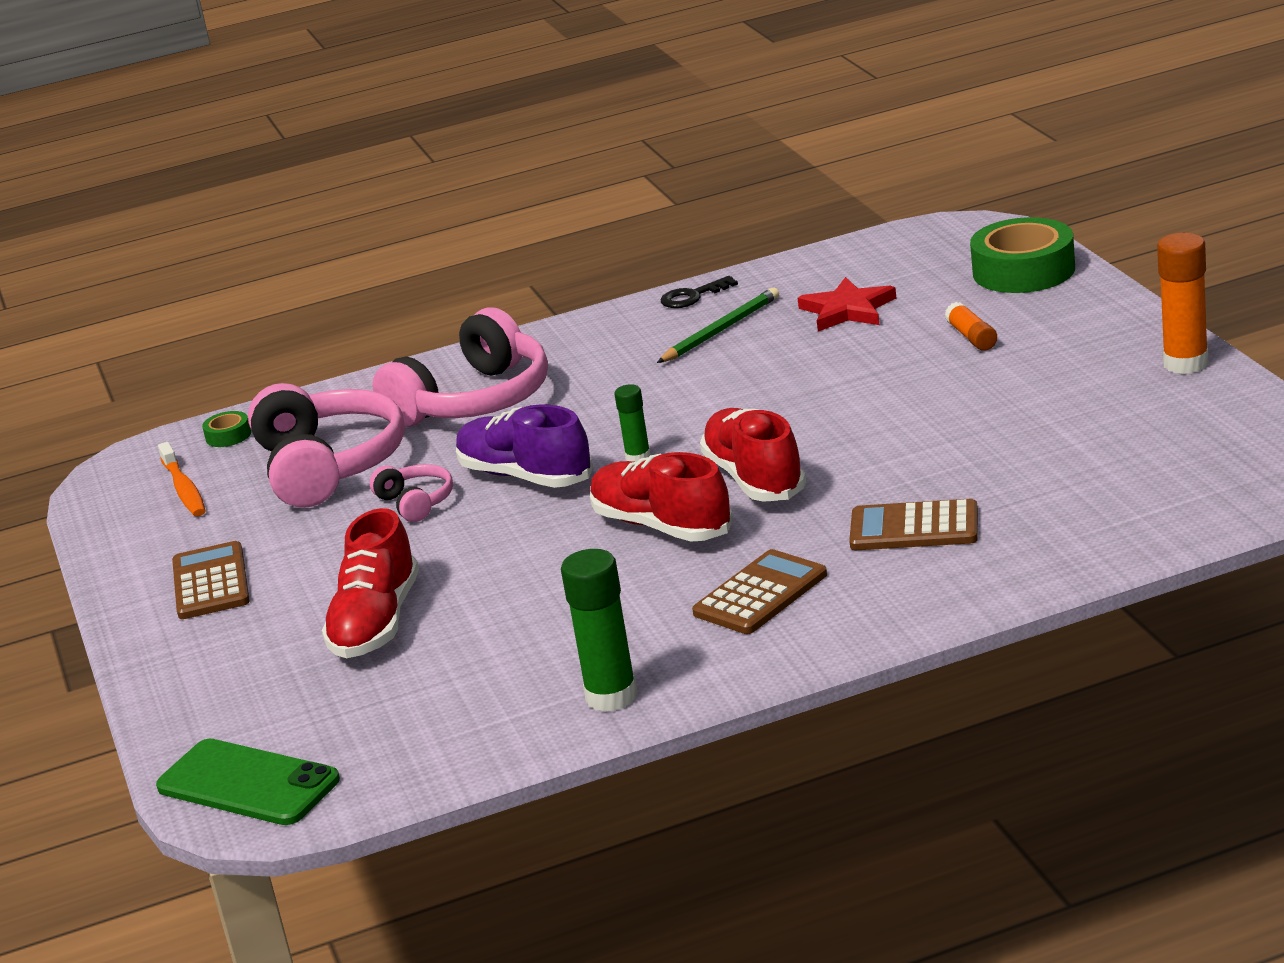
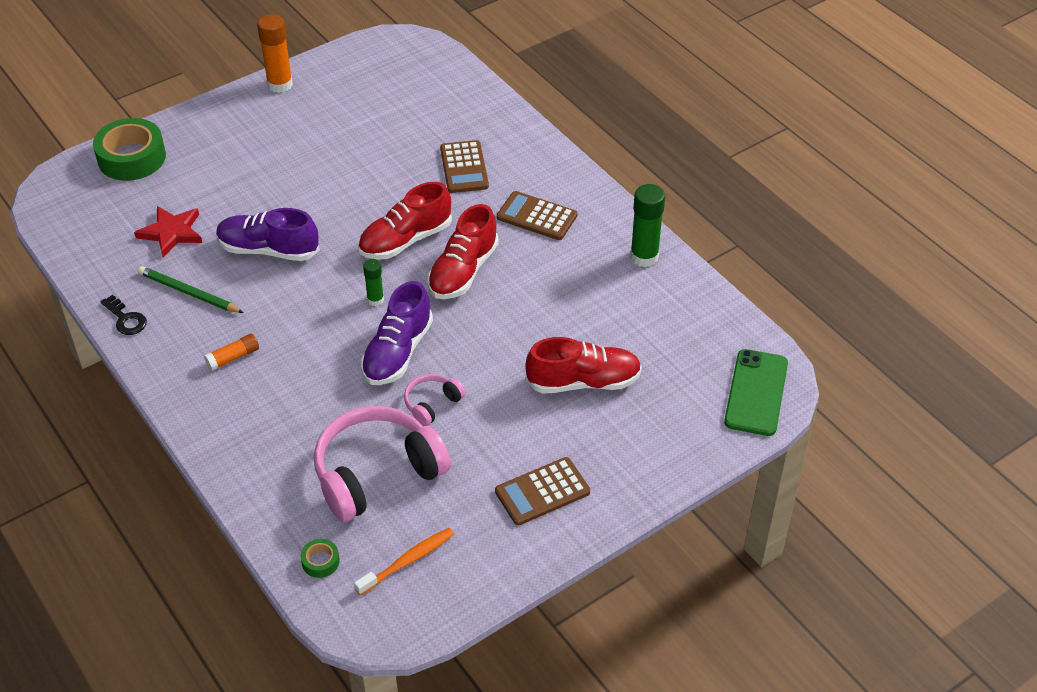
camera: 110 degrees left, 20 degrees up
pink headphones [372,307,548,427] -> none
orange glue stick [945,302,997,350] -> orange glue stick moved to [204,334,259,371]
none -> purple shoe [216,208,320,261]

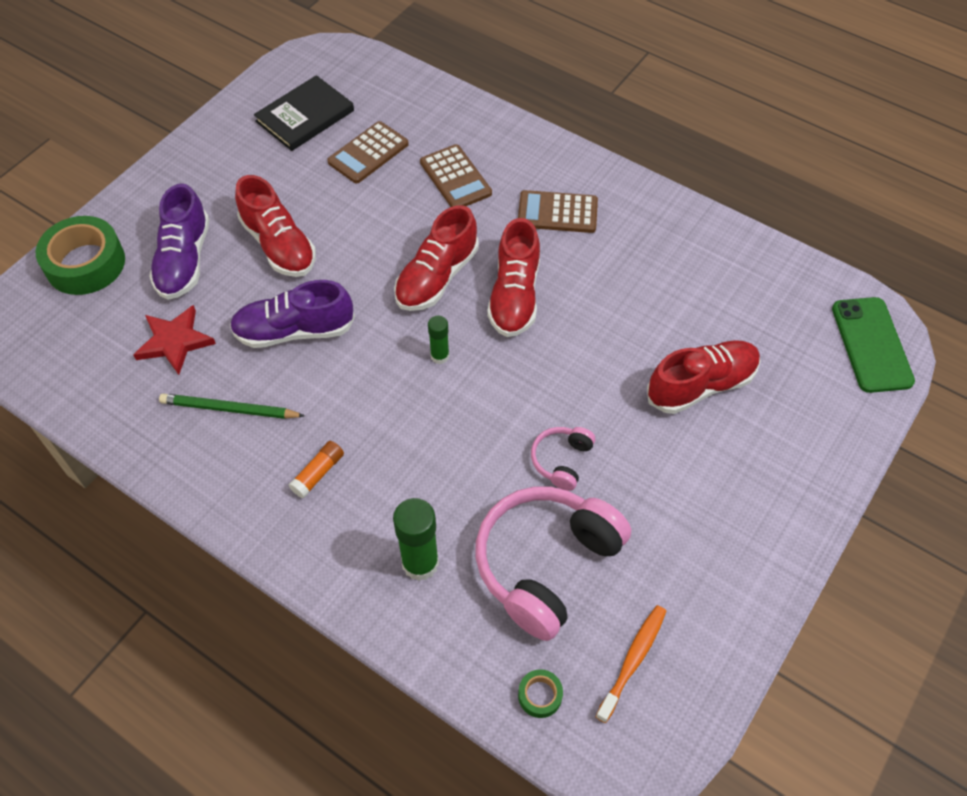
camera: 20 degrees left, 10 degrees up
black key [101,295,147,335] -> none
orange glue stick [257,14,293,93] -> none
purple shoe [361,281,433,385] -> purple shoe moved to [149,183,210,300]
brown calculator [495,457,590,525] -> brown calculator moved to [327,121,409,183]
green glue stick [630,184,665,267] -> green glue stick moved to [393,498,439,581]
none -> red shoe [235,175,316,277]
none -> black book [254,75,354,151]

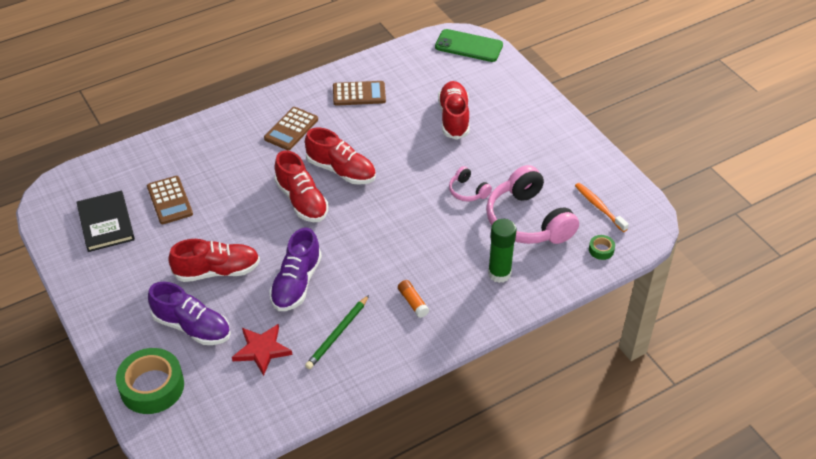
camera: 65 degrees left, 10 degrees down
brown calculator [420,144,492,207] -> brown calculator moved to [333,81,386,106]
green glue stick [428,316,449,364] -> none

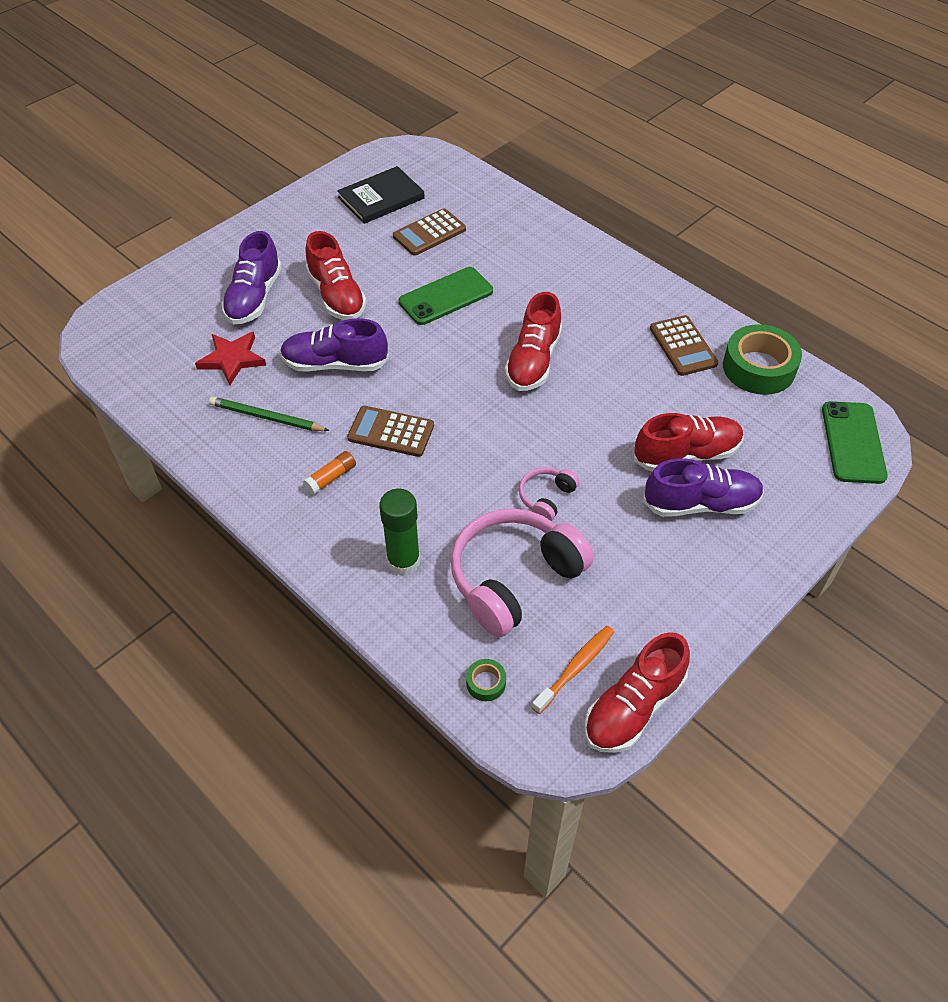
camera: 75 degrees right, 5 degrees up
green tape [116,348,184,414] -> green tape moved to [723,324,802,395]
brown calculator [264,107,318,150] -> brown calculator moved to [347,406,434,457]
red shoe [274,150,329,222] -> red shoe moved to [584,632,690,753]
none -> green phone [399,267,493,325]
none -> purple shoe [643,458,764,517]

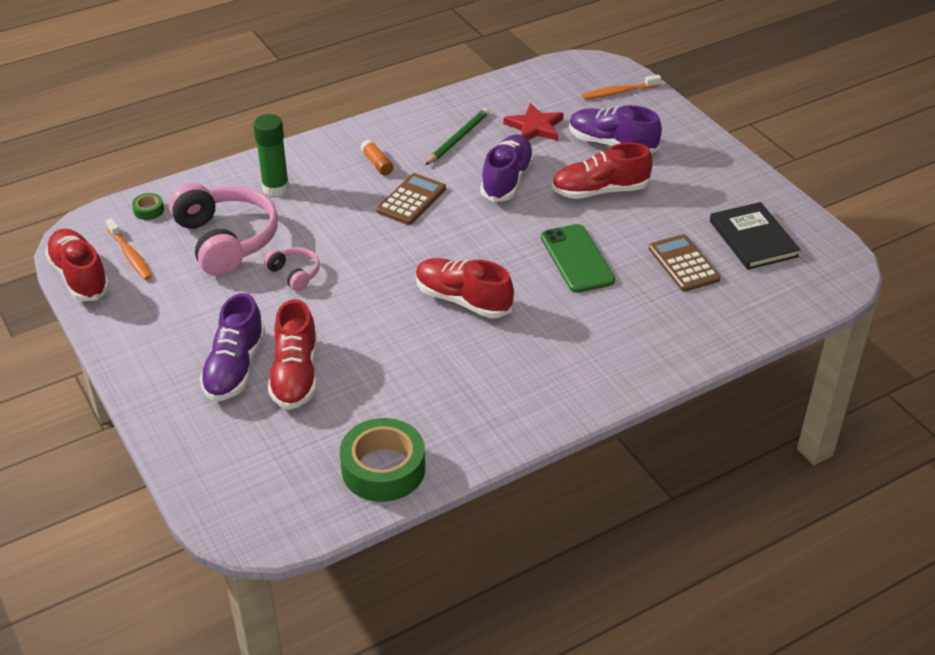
camera: 105 degrees right, 10 degrees down
brown calculator [650,315,718,376] -> none
green phone [822,401,888,484] -> none
none -> orange toothbrush [582,74,661,99]

